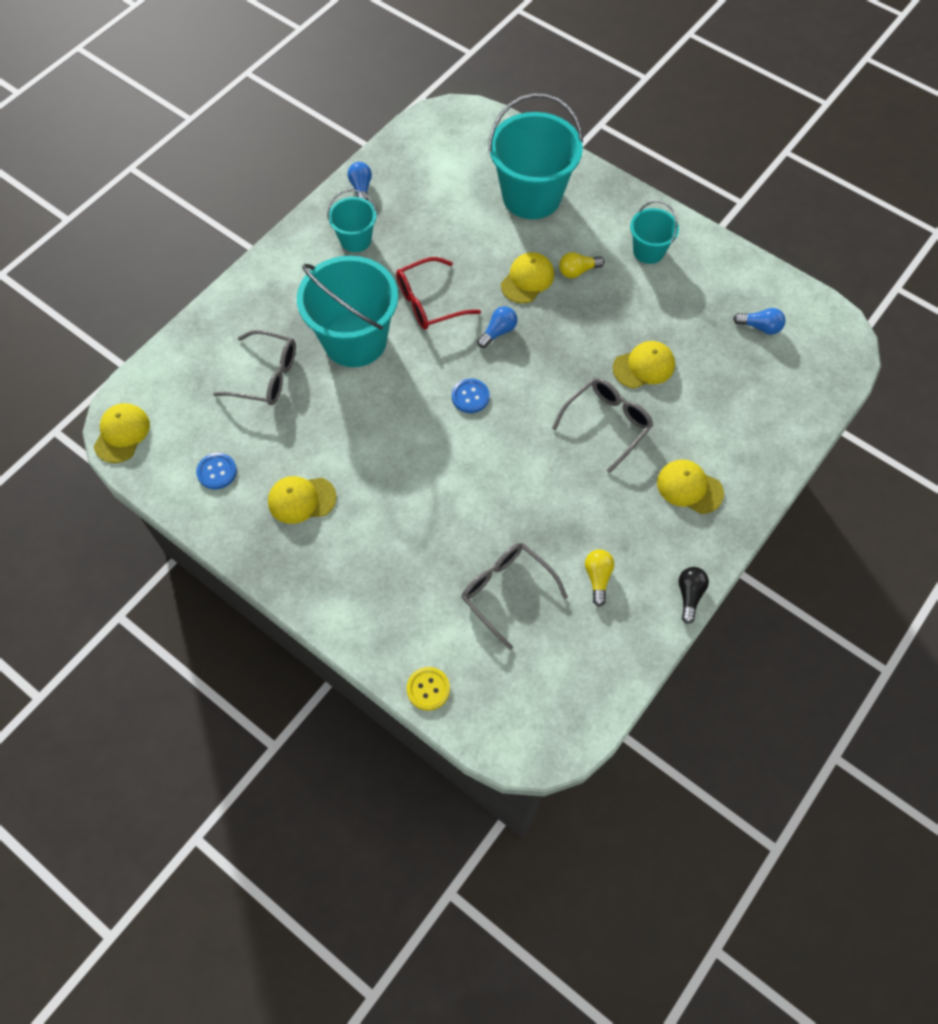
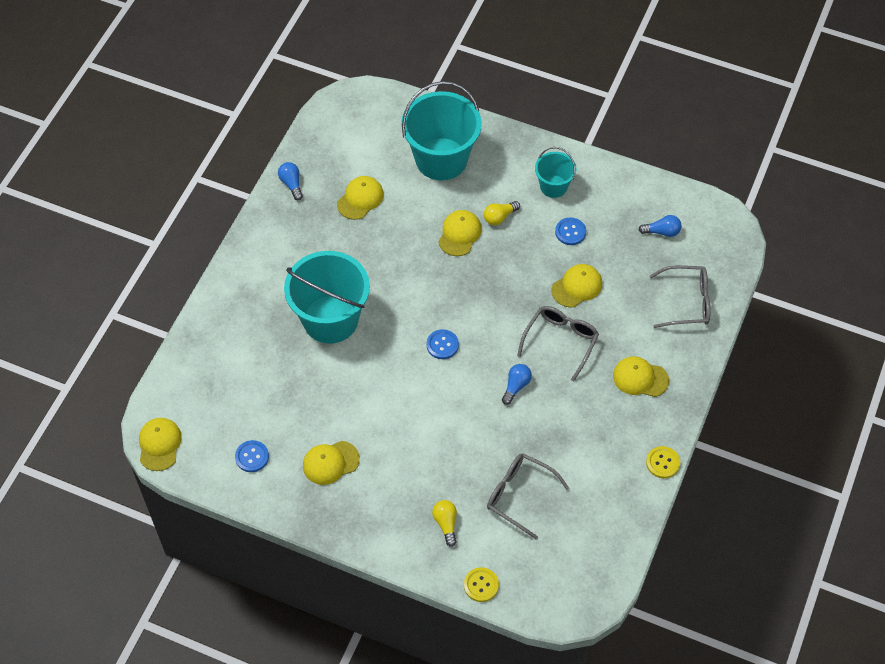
camera: 15 degrees left, 5 degrees down
grey glasses [213,330,296,405] -> grey glasses moved to [650,265,710,328]
turquoise bucket [327,189,377,252] -> none
red glasses [396,257,481,330] -> none
blue light bulb [477,306,517,348] -> blue light bulb moved to [502,364,532,405]
yellow light bulb [585,549,614,607] -> yellow light bulb moved to [432,500,457,547]
black light bulb [678,567,709,624] -> yellow button [646,446,680,478]
none -> yellow cap [337,176,384,220]
none -> blue button [555,217,586,245]

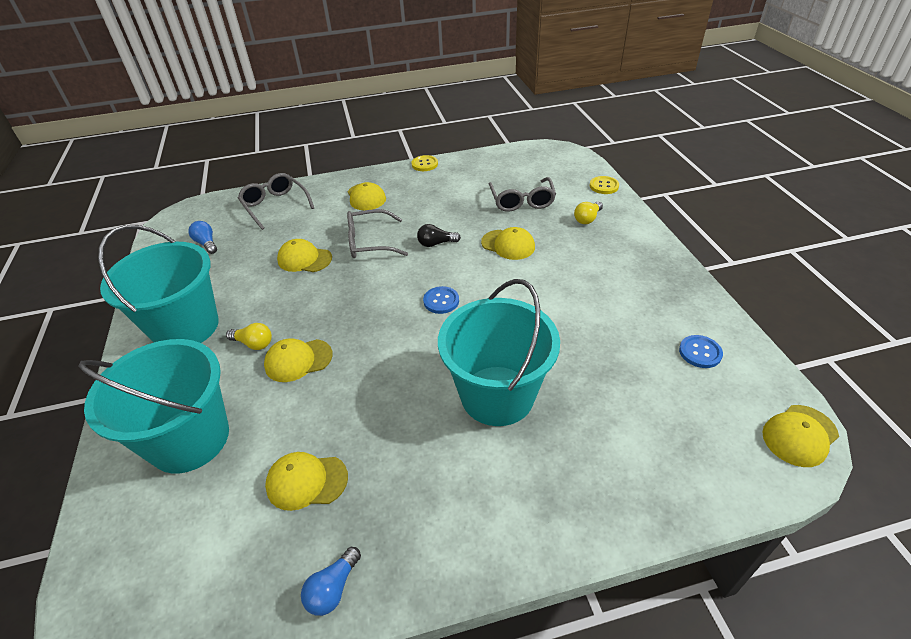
camera: 125 degrees left, 15 degrees down
yellow cap [303,441,360,485] -> yellow cap moved to [481,227,535,260]
blue light bulb [502,364,532,405] -> black light bulb [417,224,461,247]
turquoise bucket [535,147,577,198] -> turquoise bucket [98,225,219,343], size x1.93
blue button [555,217,586,245] -> none

